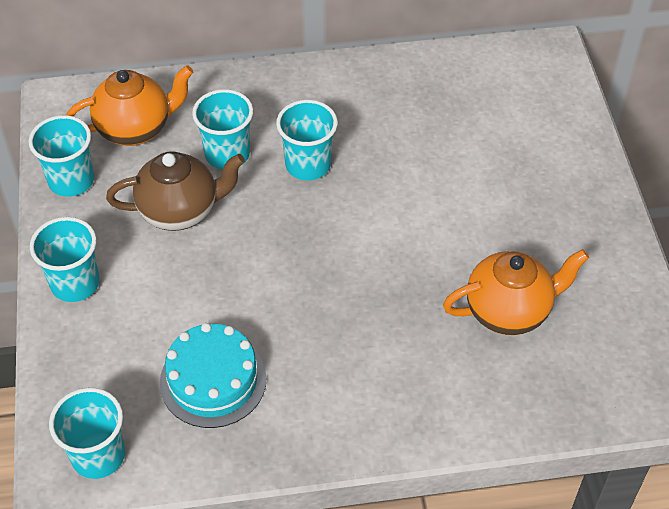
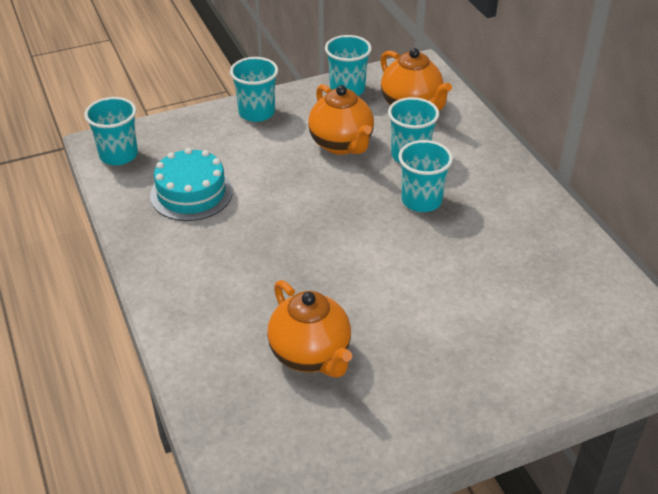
camera: 75 degrees right, 10 degrees down
brown teapot [106,151,245,231] -> orange teapot [308,84,374,155]

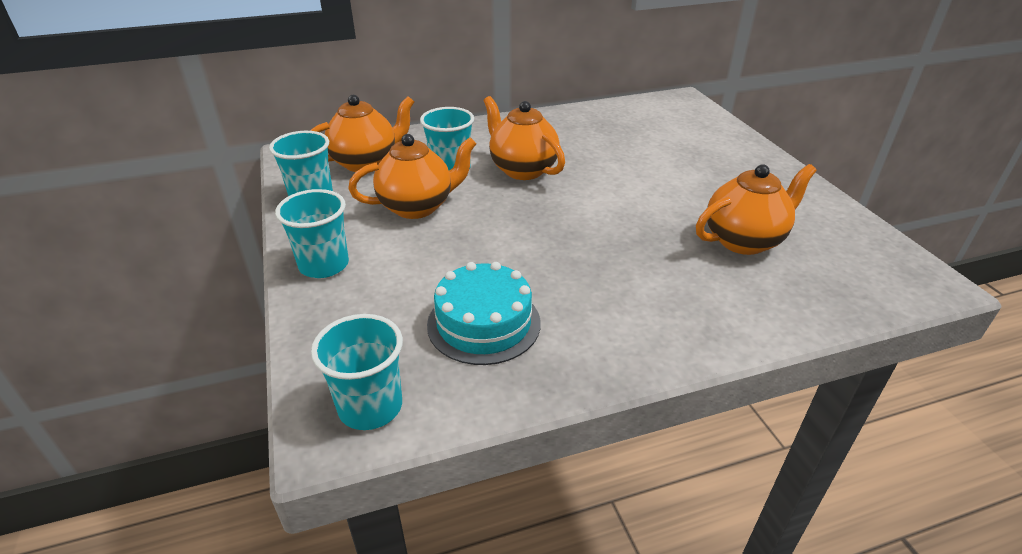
camera: 85 degrees left, 5 degrees down
turquoise cup [398,140,453,212] -> orange teapot [484,96,565,180]

